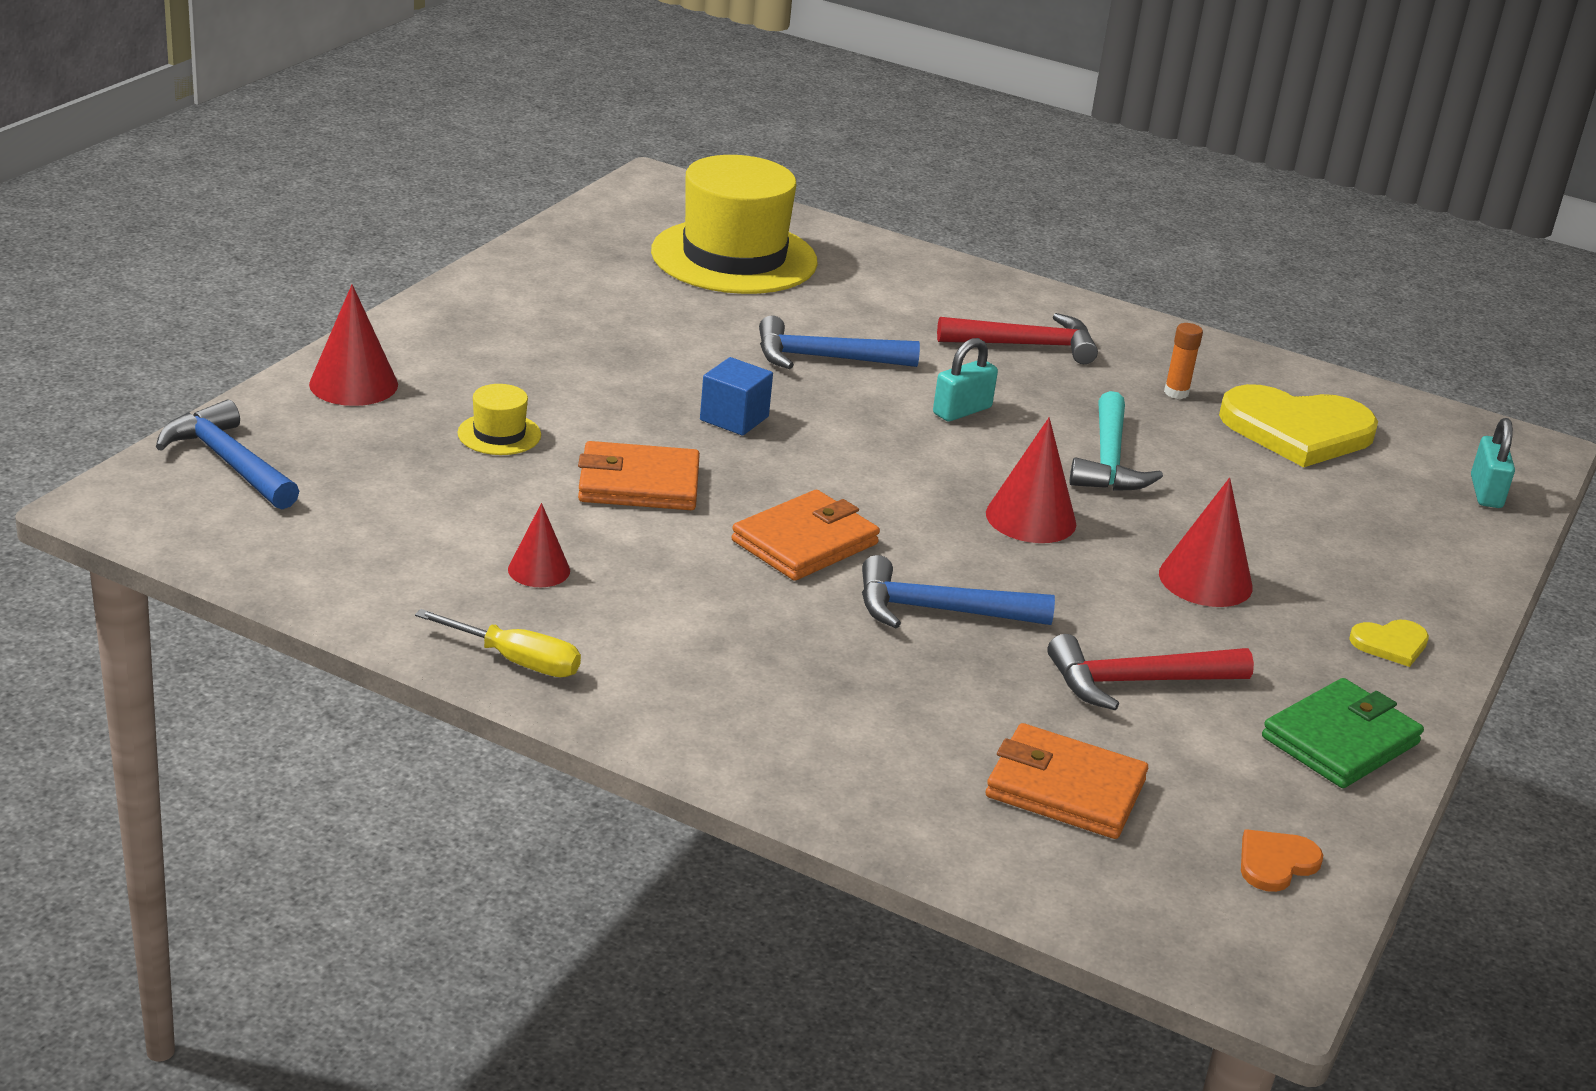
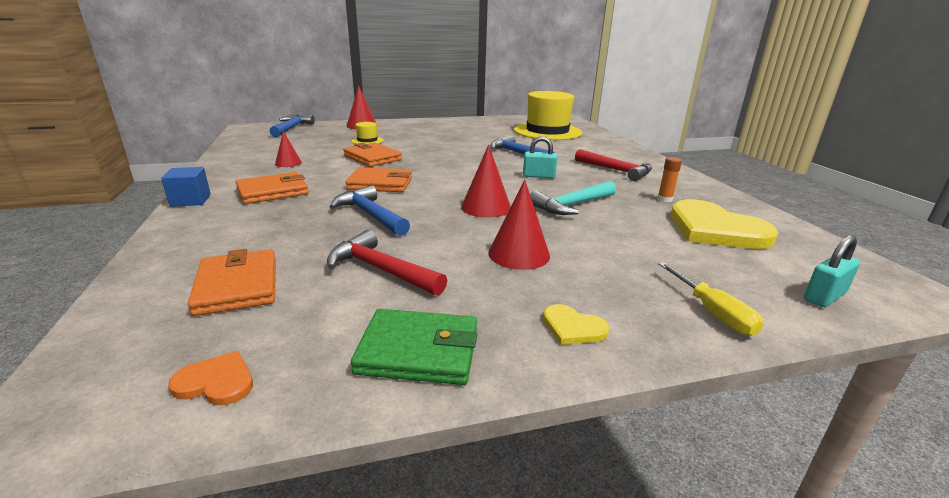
camera: 50 degrees right, 5 degrees down
yellow screwdriver [415,609,581,677] -> yellow screwdriver moved to [658,262,764,336]
blue cube [700,357,773,436] -> blue cube moved to [161,167,211,207]
none -> orange wallet [236,172,309,204]

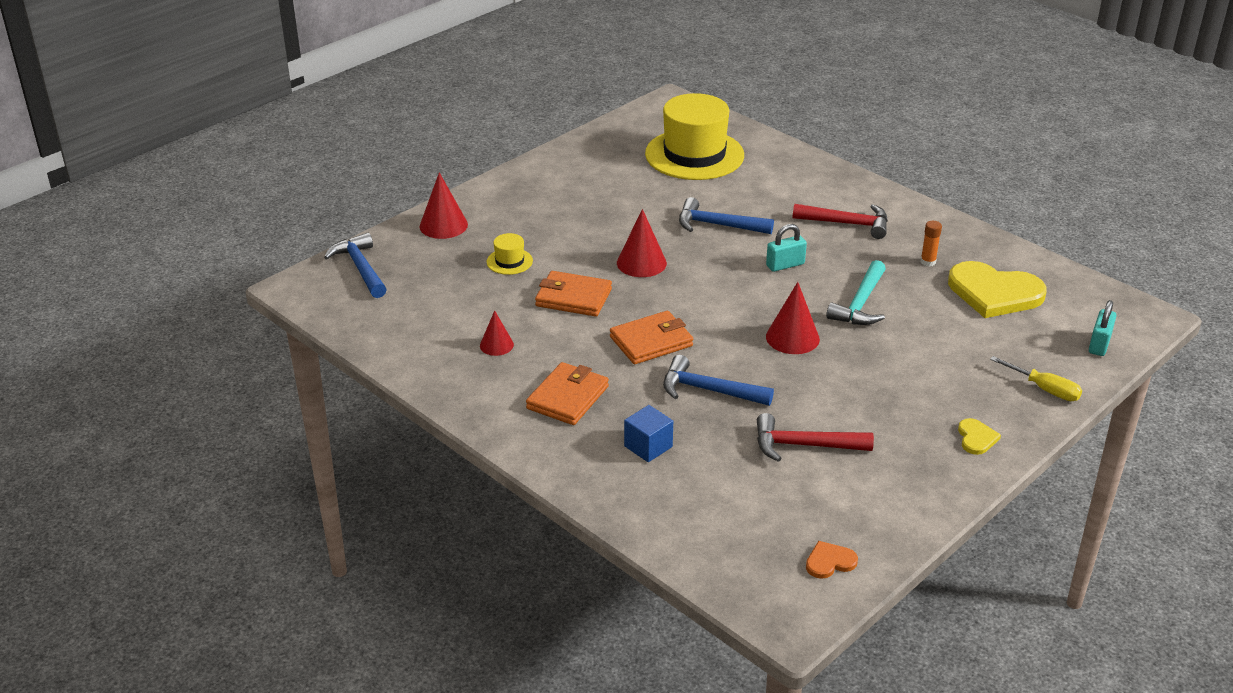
camera: 30 degrees left, 10 degrees up
blue cube [161,167,211,207] -> blue cube moved to [624,405,673,462]
orange wallet [188,249,276,316] -> none
green wallet [351,309,477,385] -> none
red cone [488,180,550,270] -> red cone moved to [617,209,667,277]
yellow heart [543,304,610,345] -> yellow heart turned 90 degrees counterclockwise [958,418,1001,455]

